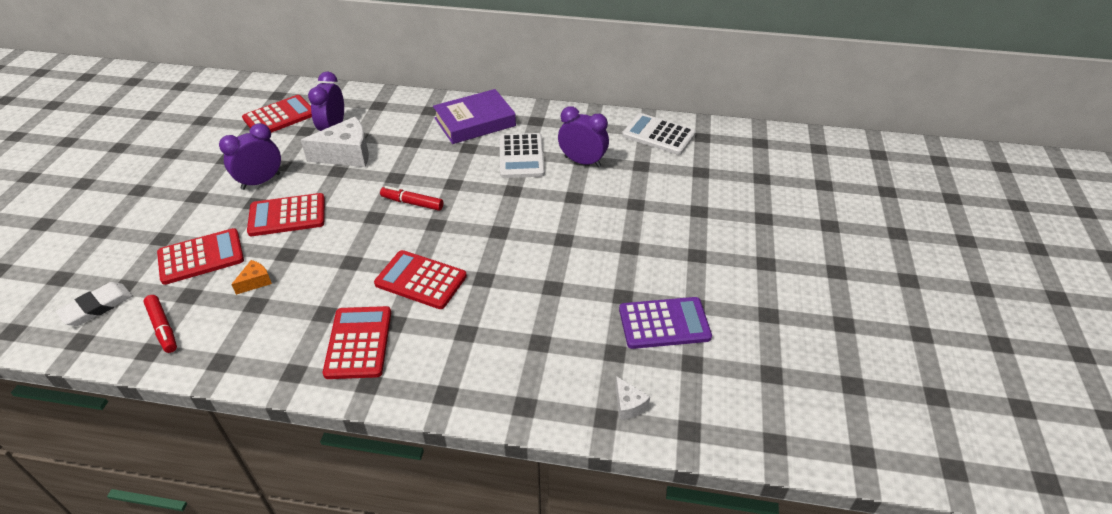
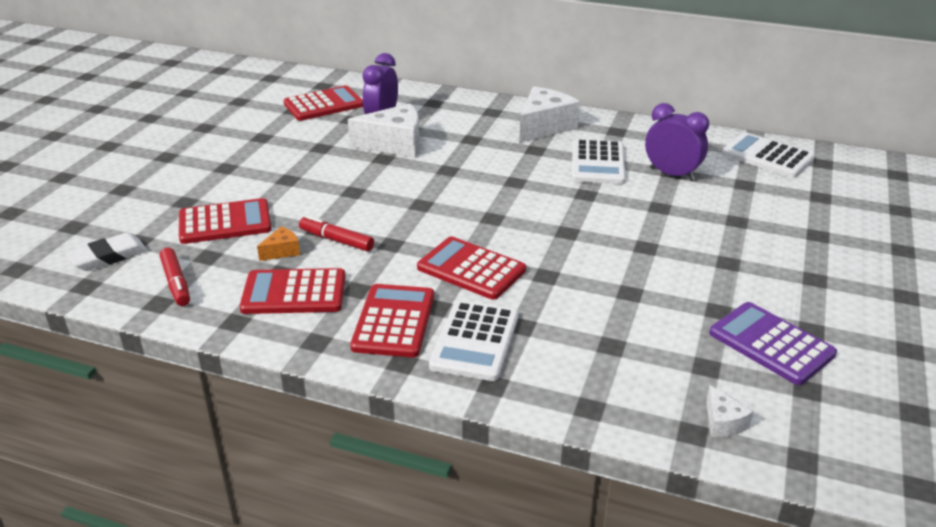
camera: 10 degrees right, 10 degrees down
purple clock [219,123,281,190] -> none
red calculator [247,193,325,236] -> red calculator moved to [239,268,346,314]
red marker [380,186,443,211] -> red marker moved to [299,216,374,251]
purple book [433,89,516,144] -> white cheese [519,87,580,143]
purple calculator [619,297,712,349] -> purple calculator turned 135 degrees counterclockwise [709,302,837,385]
none -> white calculator [429,301,519,381]

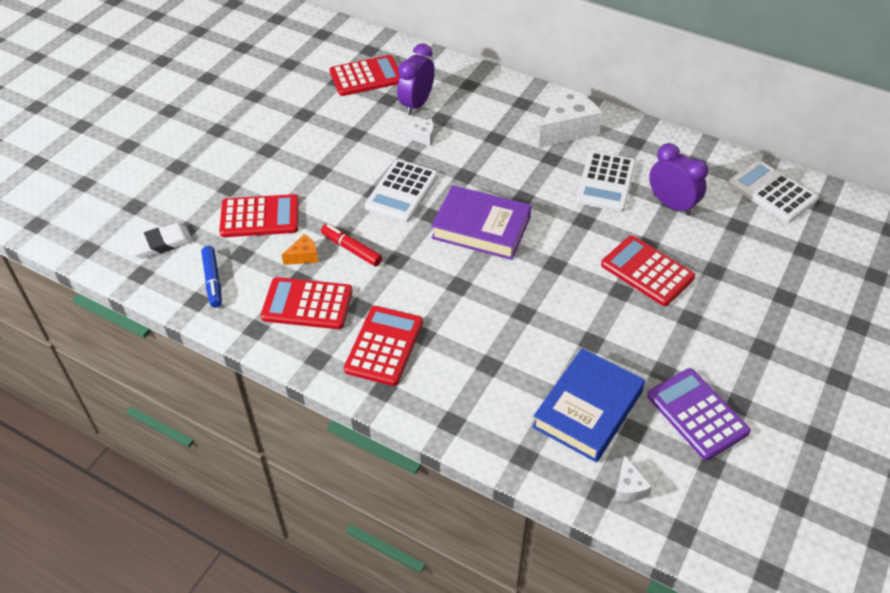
camera: 10 degrees right, 15 degrees up
red marker [159,248,190,306] -> blue marker [201,246,222,308]
white cheese [348,103,420,158] -> white cheese [403,119,434,146], size x0.48
red calculator [417,236,526,300] -> red calculator moved to [601,236,695,306]
white calculator [429,301,519,381] -> white calculator moved to [365,160,438,222]
none -> purple book [431,185,532,260]
none -> blue book [532,348,645,462]

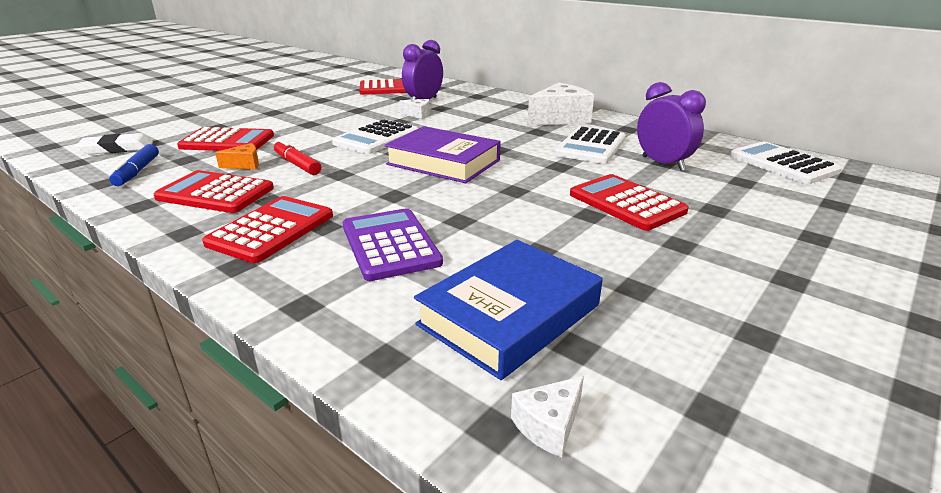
camera: 10 degrees right, 20 degrees down
white cheese [615,456,652,502] -> white cheese turned 45 degrees clockwise [511,376,584,457]
purple calculator [647,368,751,460] -> purple calculator moved to [343,208,443,281]

